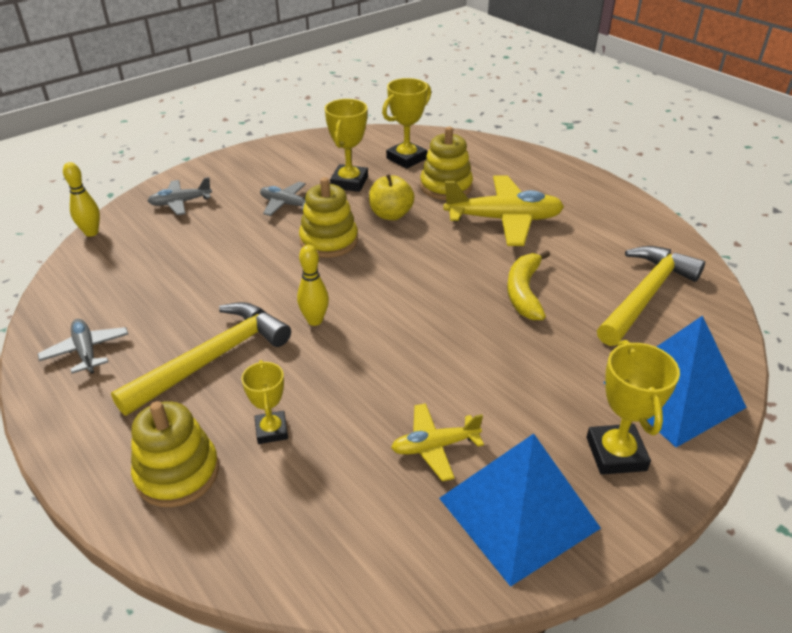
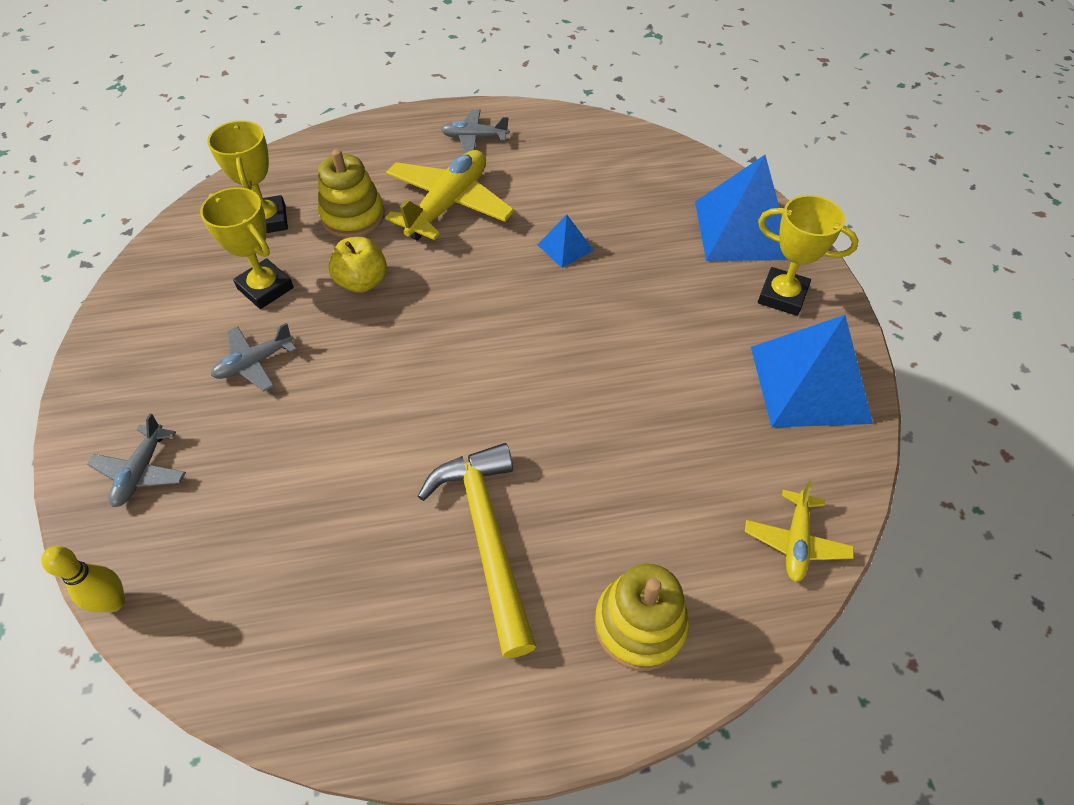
camera: 60 degrees left, 15 degrees up
grey plane [38,319,128,374] -> grey plane moved to [441,109,509,154]
yellow trophy [241,360,288,444] -> none
yellow bowling pin [297,245,329,326] -> none
yellow stacking toy [299,177,358,258] -> none
yellow plane [391,403,484,481] -> yellow plane moved to [745,480,854,582]
yellow banana [507,250,550,320] -> blue pyramid [537,215,594,268]
yellow hammer [597,246,705,346] -> none

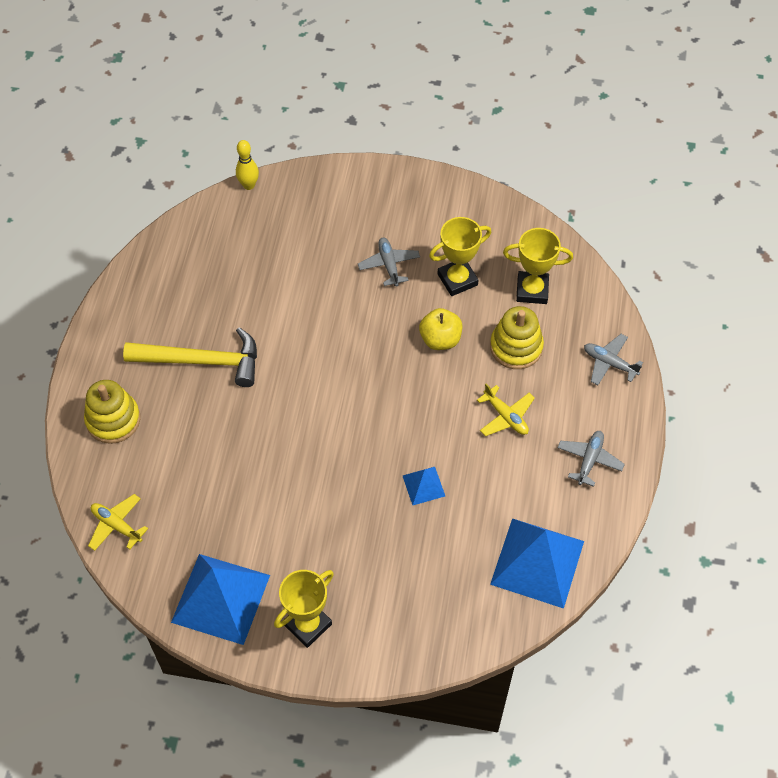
camera: 110 degrees right, 5 degrees up
grey plane [87,413,186,507] -> grey plane moved to [584,334,643,385]
yellow plane [385,150,515,240] -> yellow plane [477,383,535,436], size x0.55
blue pyramid [695,155,788,261] -> blue pyramid moved to [490,518,584,609]

